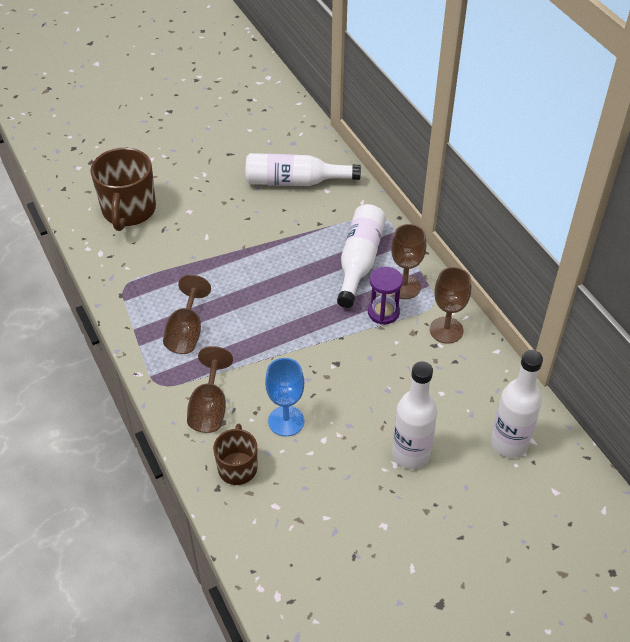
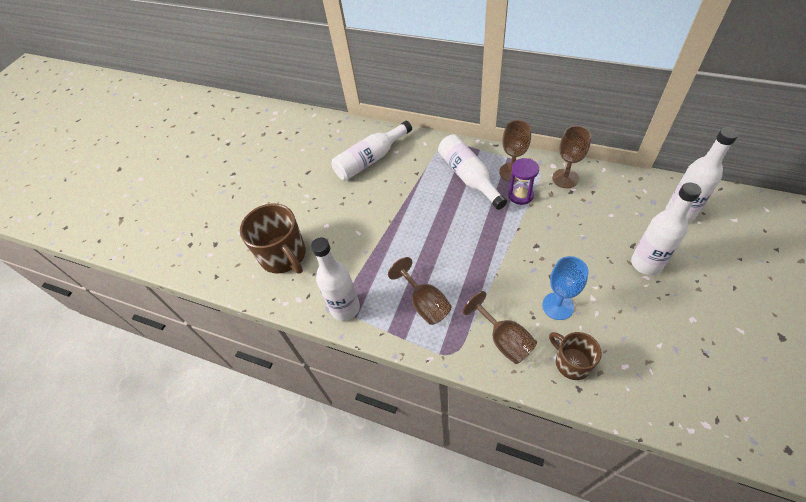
camera: 35 degrees left, 5 degrees up
none -> white bottle [311,237,360,321]

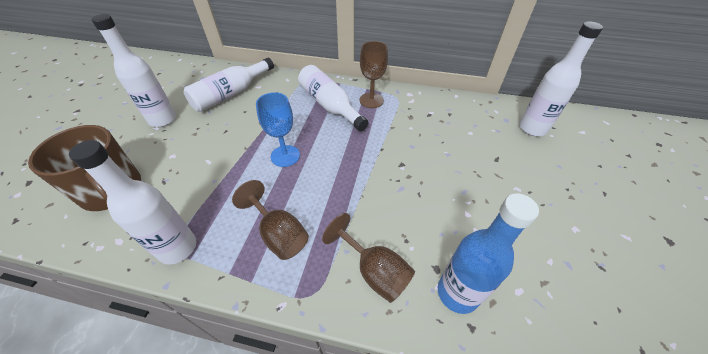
camera: 15 degrees left, 5 degrees down
purple hourglass [508,158,539,205] -> none
blue goblet [542,256,589,320] -> blue goblet moved to [256,92,300,167]
brown mug [549,332,602,380] -> blue bottle [438,193,539,314]
brown goblet [552,126,591,188] -> none
white bottle [631,182,702,275] -> white bottle moved to [91,14,176,127]

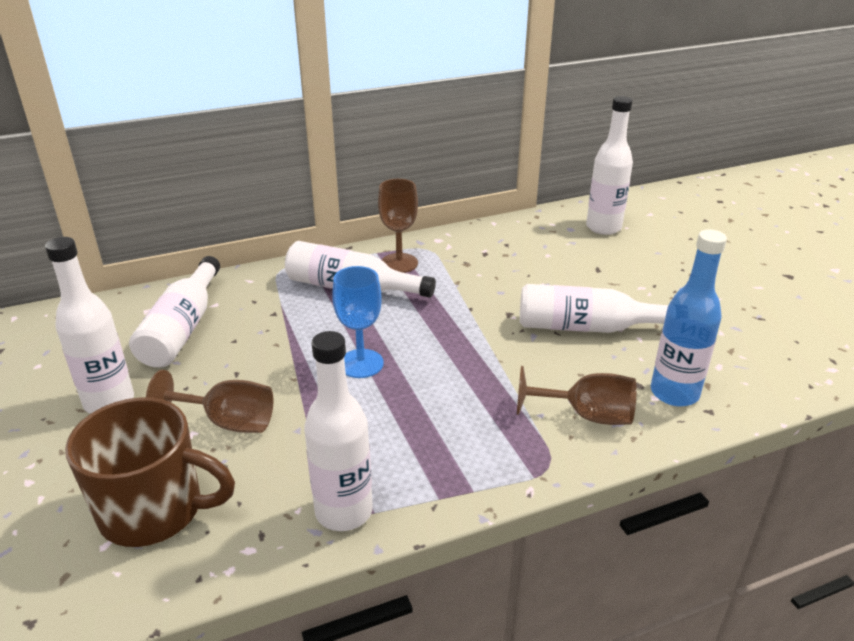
camera: 35 degrees left, 15 degrees down
brown goblet [232,180,309,260] -> brown goblet moved to [146,370,274,433]
none -> white bottle [520,284,668,333]

